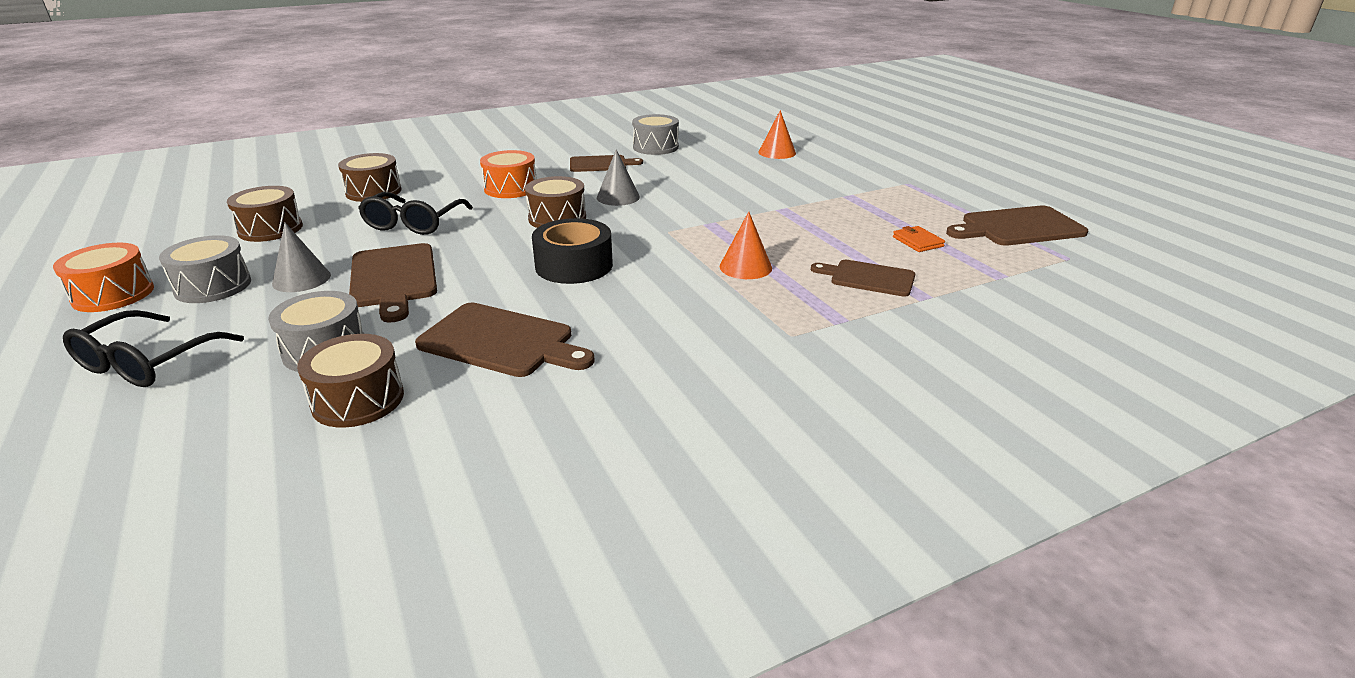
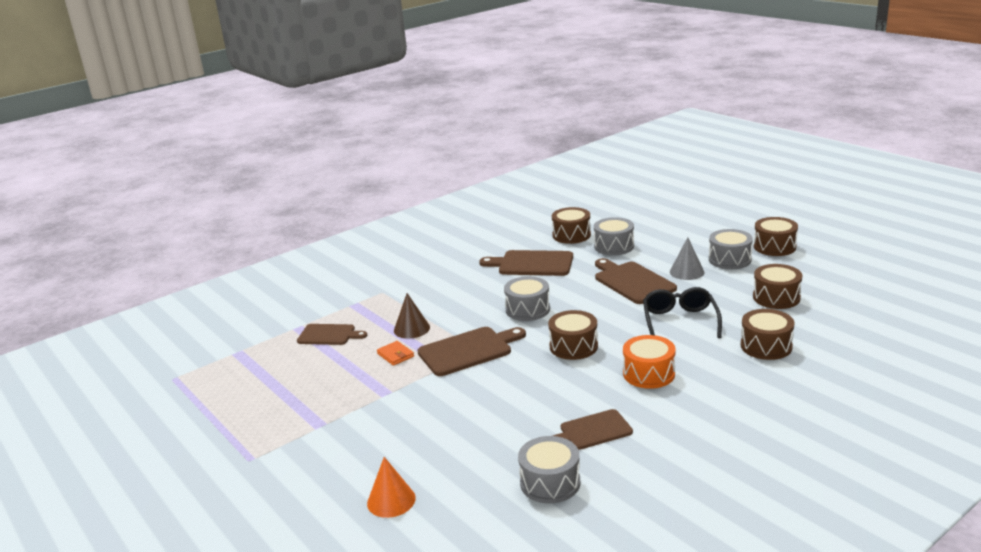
camera: 170 degrees right, 5 degrees down
orange drum [53,243,154,312] -> brown drum [754,217,798,256]
black glasses [63,310,244,387] -> none
black tape [532,218,613,284] -> grey drum [504,276,550,321]
grey cone [597,150,640,206] -> none
orange cone [720,212,772,279] -> brown cone [394,293,430,339]
orange wallet [893,226,945,252] -> orange wallet moved to [377,341,414,366]
brown cutting board [946,206,1088,246] -> brown cutting board moved to [417,327,526,376]

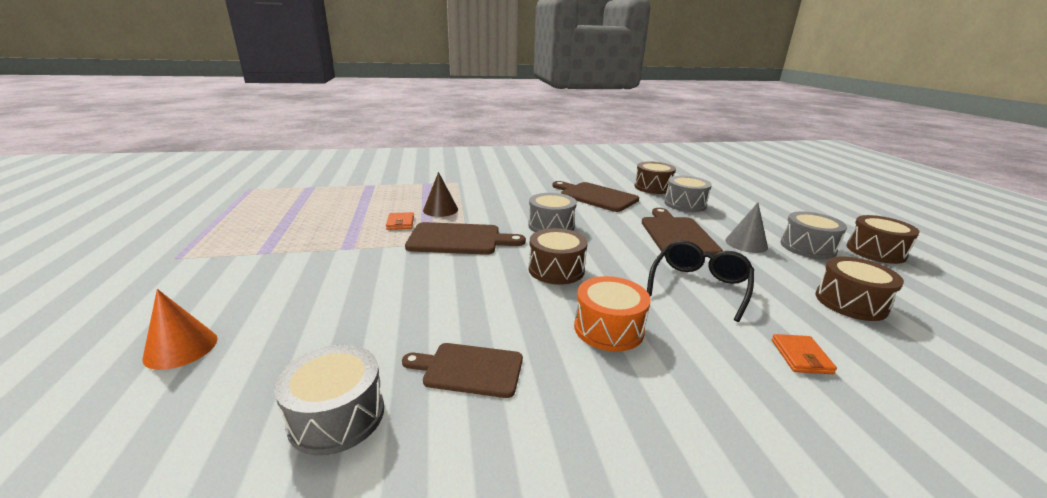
camera: 25 degrees right, 0 degrees up
brown cutting board [297,324,367,345] -> none
brown drum [741,309,795,360] -> orange wallet [772,334,837,374]

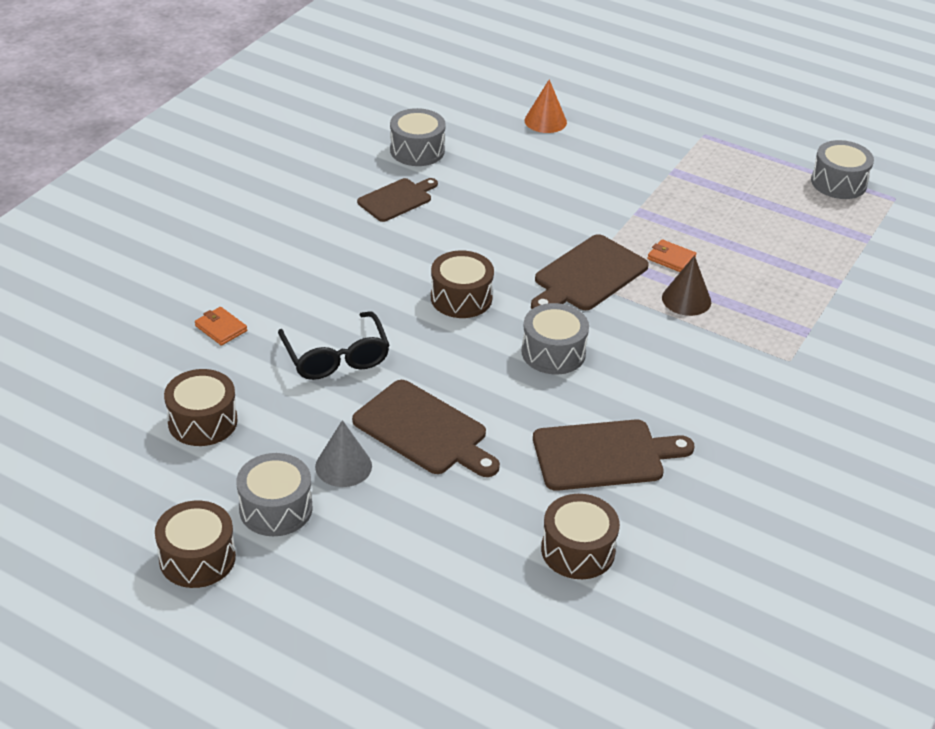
camera: 130 degrees right, 15 degrees up
orange drum [574,276,651,352] -> none
grey drum [664,176,712,212] -> grey drum moved to [811,140,874,199]

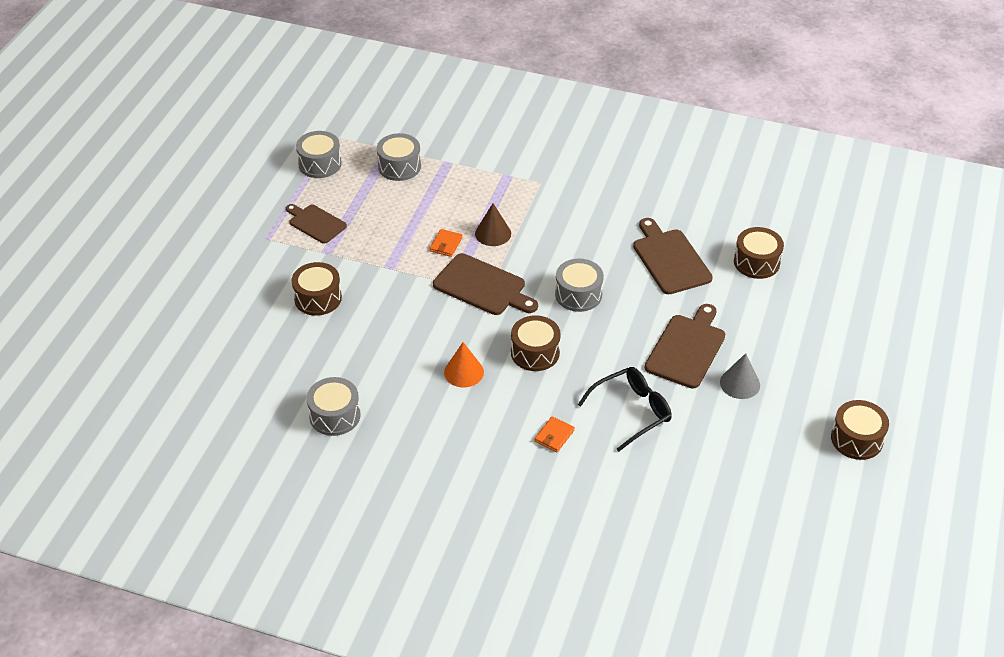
camera: 100 degrees left, 5 degrees up
brown drum [164,369,238,446] -> brown drum moved to [291,262,342,316]
orange wallet [195,307,247,346] -> orange wallet moved to [534,416,575,452]
grey drum [237,453,313,536] -> grey drum moved to [377,133,421,181]
brown cutting board [357,178,438,222] -> brown cutting board moved to [286,204,347,244]
orange cone [525,79,567,133] -> orange cone moved to [444,342,484,387]

